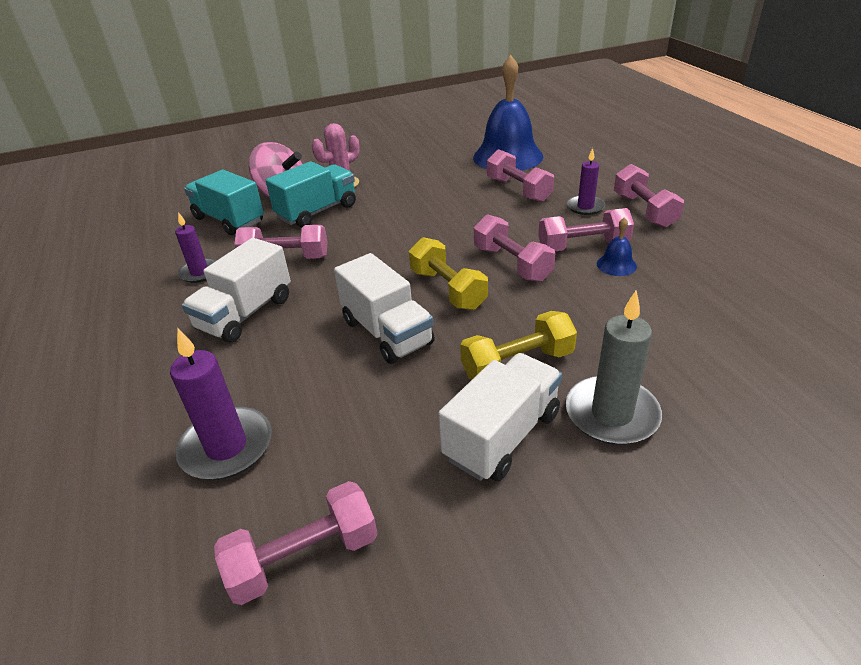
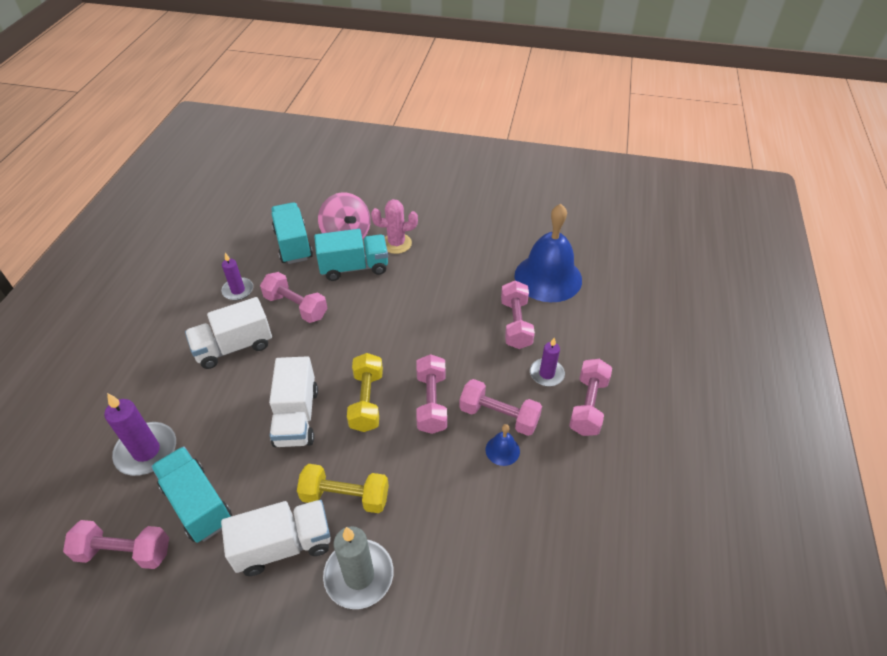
camera: 30 degrees right, 10 degrees up
none -> turquoise truck [151,446,232,543]

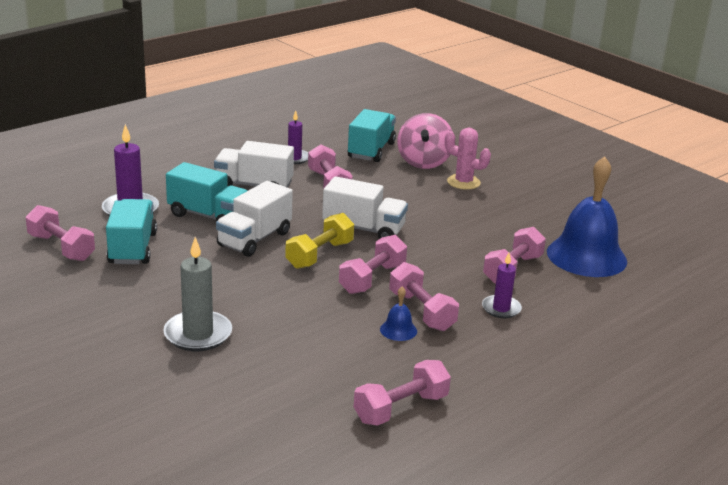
camera: 35 degrees right, 20 degrees down
white truck [221,500,331,576] -> white truck moved to [322,176,408,239]
yellow dumbbell [297,464,389,513] -> none
turquoise truck [314,229,388,281] -> turquoise truck moved to [166,162,247,222]
pink dumbbell [569,359,612,436] -> pink dumbbell moved to [354,360,451,426]

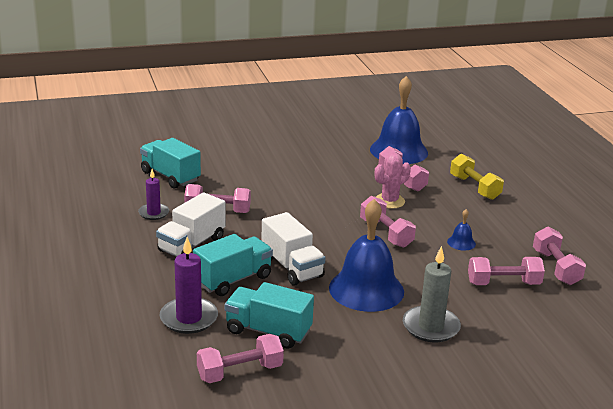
camera: 65 degrees left, 0 degrees up
yellow dumbbell [285,213,354,269] -> yellow dumbbell moved to [450,154,504,200]
white truck [322,176,408,239] -> none
pink dumbbell [389,262,459,331] -> pink dumbbell moved to [468,257,545,285]
pink spinning top [397,113,453,169] -> none
pink cactus [445,128,491,190] -> pink cactus moved to [375,153,411,209]
purple candle [482,253,522,318] -> none
none -> blue bell [329,199,404,312]

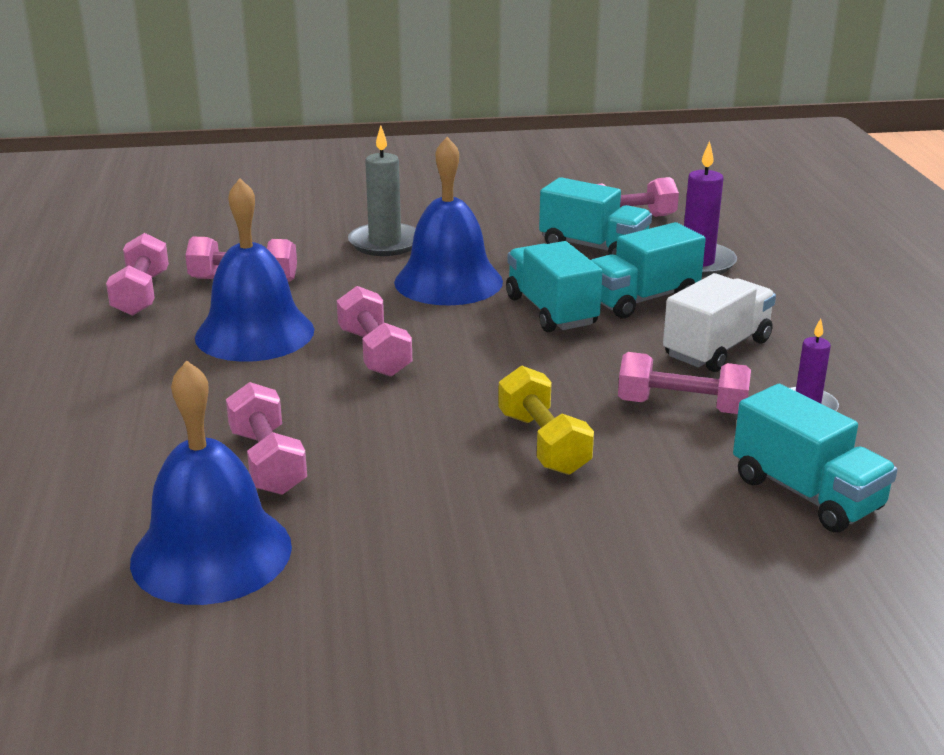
camera: 170 degrees left, 0 degrees up
white truck [261,212,325,286] -> turquoise truck [506,241,603,332]
pink cactus [375,153,411,209] -> none
blue bell [447,209,476,251] -> blue bell [195,178,314,362], size x2.43
yellow dumbbell [450,154,504,200] -> yellow dumbbell moved to [498,366,594,475]

